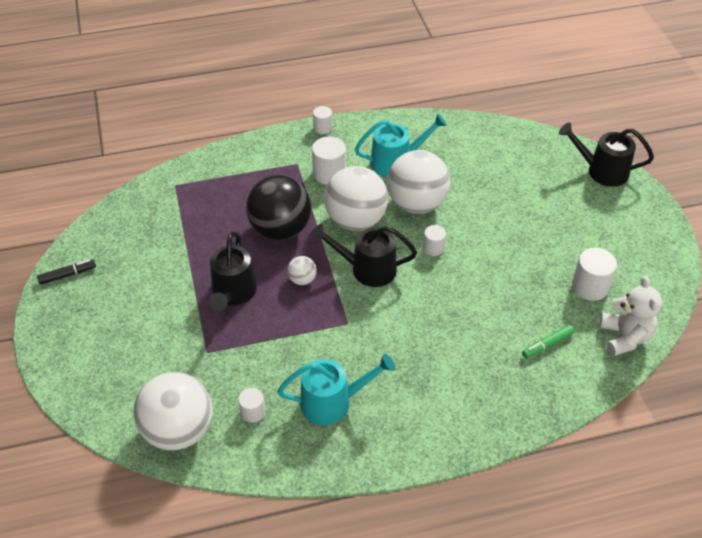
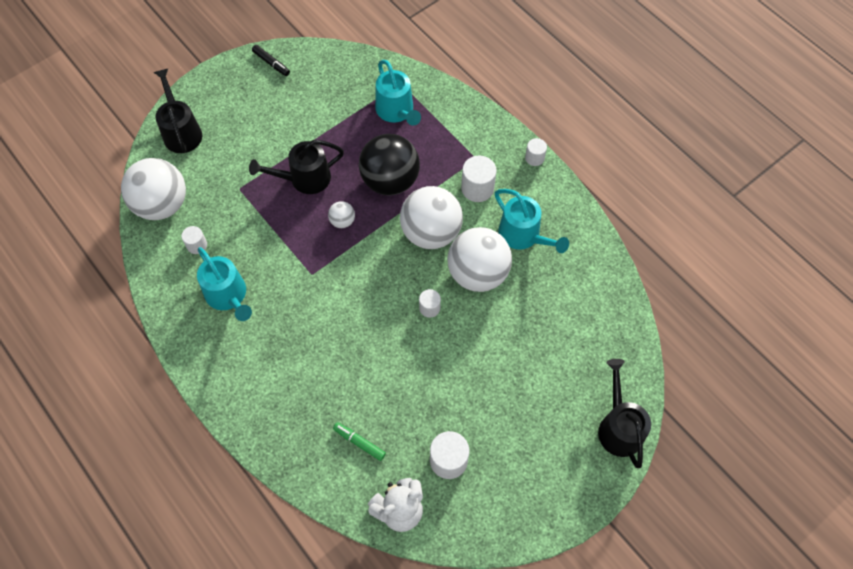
camera: 65 degrees right, 15 degrees up
black watering can [312,224,417,287] -> black watering can moved to [153,69,202,153]
none -> turquoise watering can [375,60,421,126]

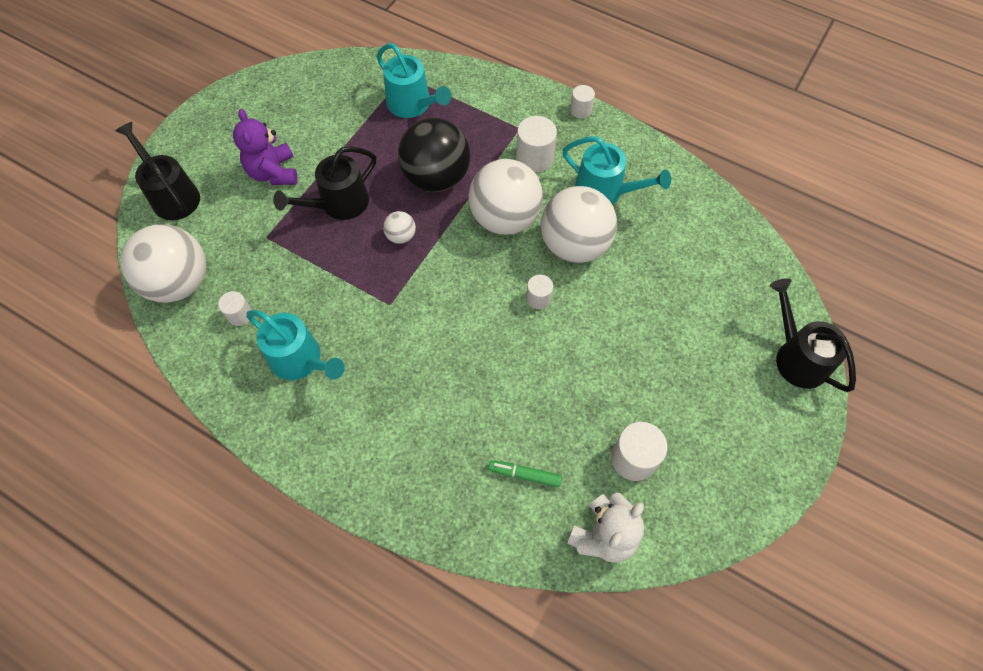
camera: 20 degrees left, 0 degrees up
black marker [252,45,290,76] -> none
none -> purple teddy bear [233,109,298,185]

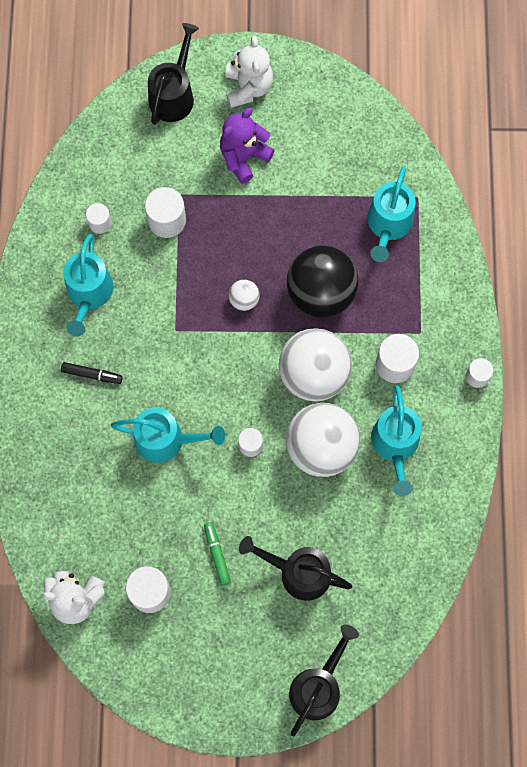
camera: 60 degrees right, 10 degrees up
white ball [120,224,206,303] -> none
black watering can [273,146,376,220] -> black watering can moved to [239,536,352,601]
green marker [488,460,562,487] -> green marker moved to [204,522,231,586]
none -> black marker [61,362,123,384]
none -> turquoise watering can [111,407,225,463]
none -> white cylinder [145,187,186,238]
none -> white teddy bear [225,36,273,108]

